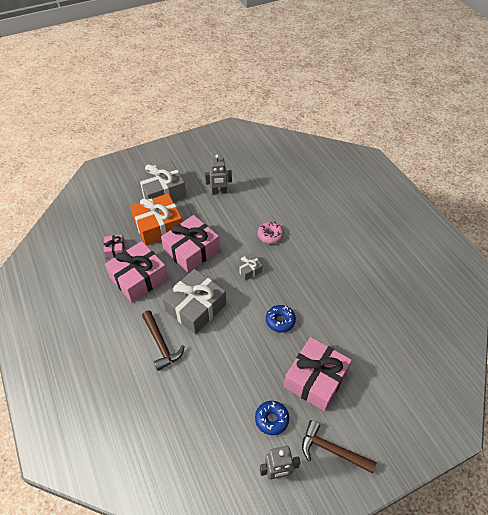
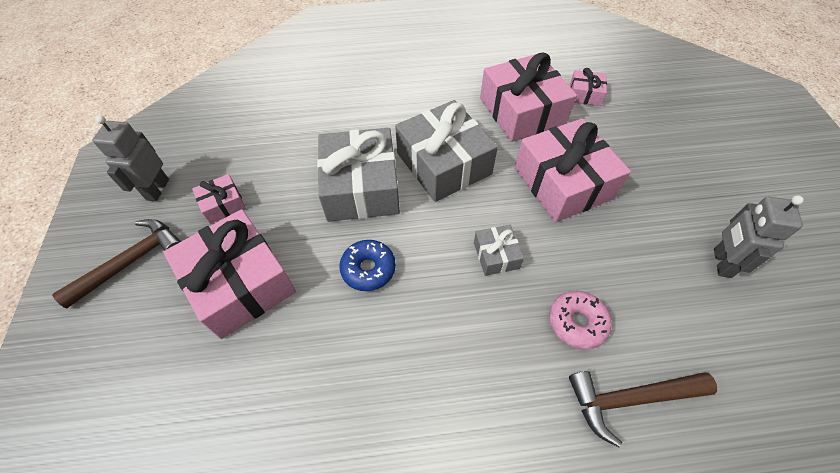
camera: 110 degrees right, 5 degrees up
orange gift [130,193,182,246] -> none
grey gift [136,161,186,202] -> grey gift moved to [317,128,400,222]
brown hammer [142,311,185,371] -> brown hammer moved to [569,371,717,447]
blue donut [255,401,289,435] -> pink gift [192,174,246,224]

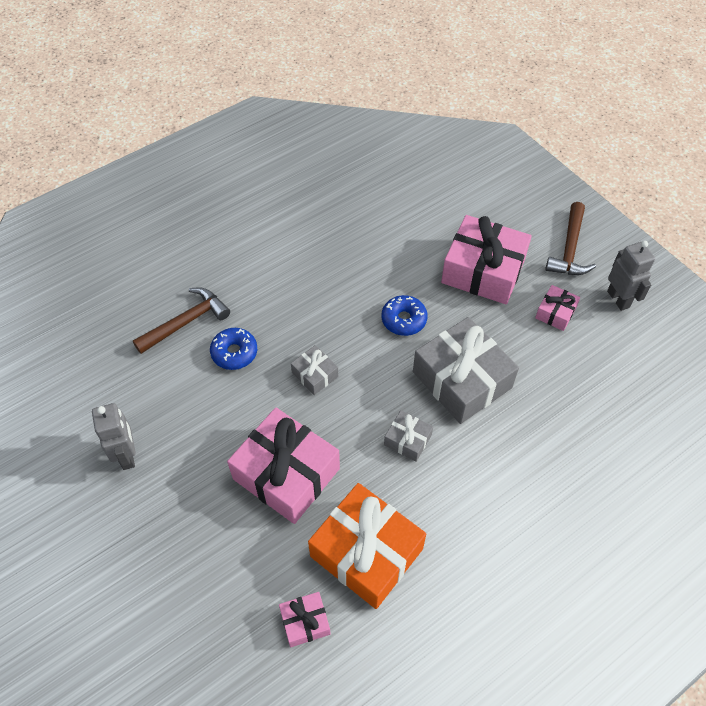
camera: 150 degrees right, 0 degrees up
grey gift [395,100,498,202] -> grey gift [384,410,433,461], size x0.47
pink gift [480,53,577,142] -> orange gift [308,483,426,609]
pink donut [549,291,612,349] -> blue donut [210,328,257,370]

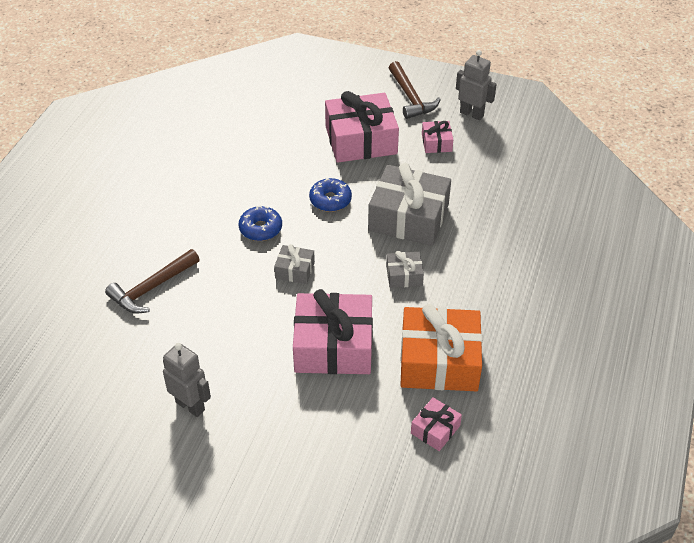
camera: 35 degrees left, 10 degrees down
brown hammer [133,287,230,354] -> brown hammer turned 150 degrees counterclockwise [105,249,200,314]
blue donut [210,328,257,370] -> blue donut moved to [239,206,282,241]

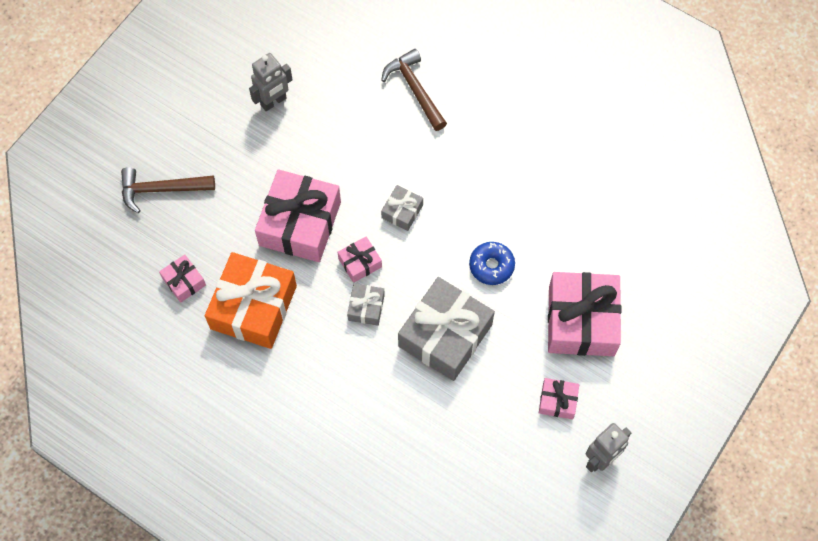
camera: 105 degrees right, 20 degrees up
blue donut [239,206,282,241] -> none
brown hammer [389,61,441,119] -> brown hammer moved to [121,167,215,213]
none -> pink gift [338,236,382,283]

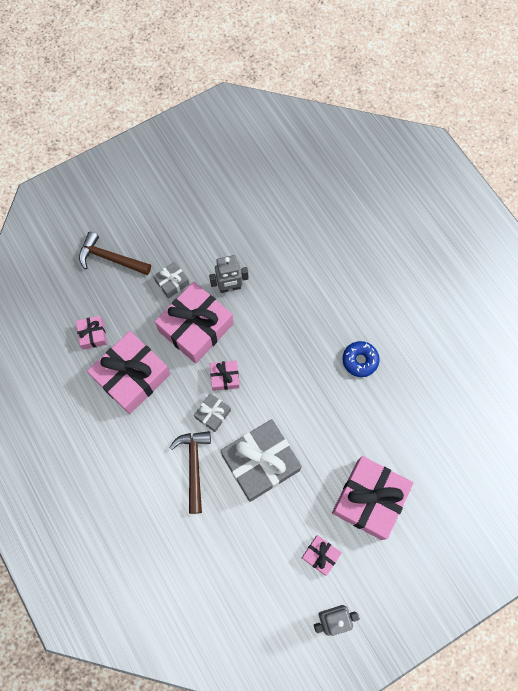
camera: 25 degrees right, 5 degrees up
orange gift [205,252,297,349] -> pink gift [87,331,171,414]
grey robot [249,53,292,112] -> grey robot moved to [209,255,249,293]
brown hammer [381,49,447,131] -> brown hammer moved to [169,431,211,514]
grey gift [381,185,423,231] -> grey gift moved to [153,261,189,298]
blue donut [469,242,515,285] -> blue donut moved to [342,341,380,377]

